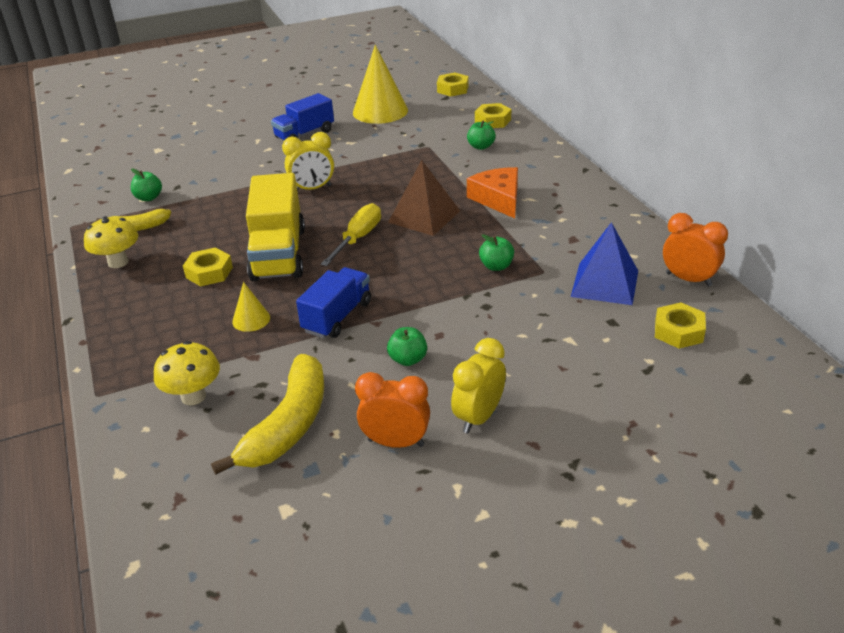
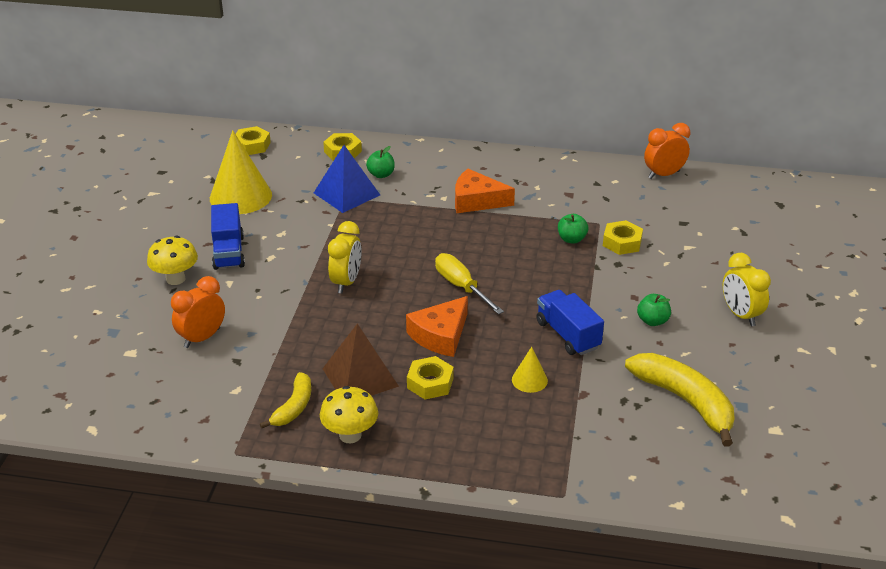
camera: 60 degrees left, 0 degrees up
green apple [131,168,162,201] -> none
yellow mushroom [154,341,220,405] -> yellow mushroom moved to [147,236,198,285]
yellow truck [246,173,305,281] -> orange cheese [406,296,468,357]
orange clock [355,372,430,448] -> orange clock moved to [171,276,225,348]
brown pyramid [388,160,460,236] -> brown pyramid moved to [323,324,399,396]
blue pyramid [571,222,638,305] -> blue pyramid moved to [314,145,380,213]
yellow nut [655,302,706,349] -> yellow nut moved to [603,220,643,255]

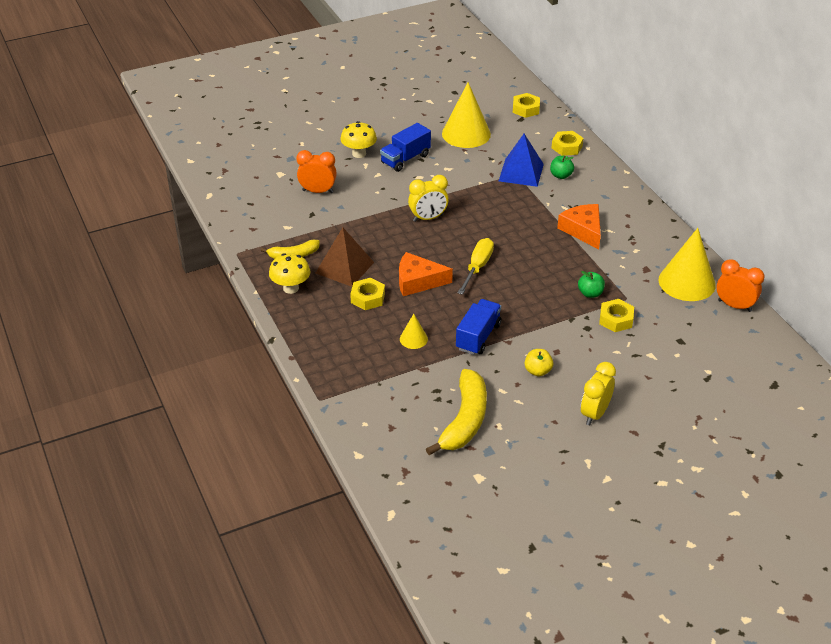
camera: 55 degrees right, 5 degrees up
green apple [637,294,671,326] -> yellow apple [525,349,553,376]
none -> yellow cone [659,228,716,301]

